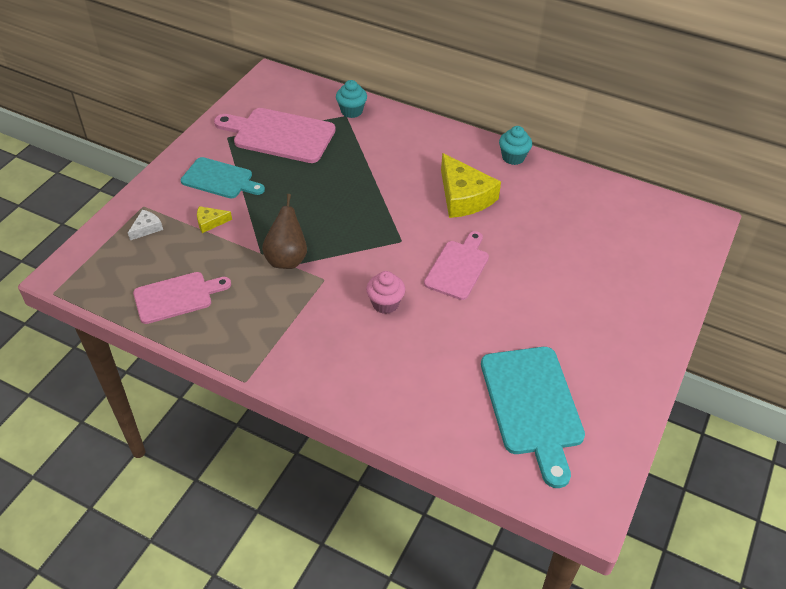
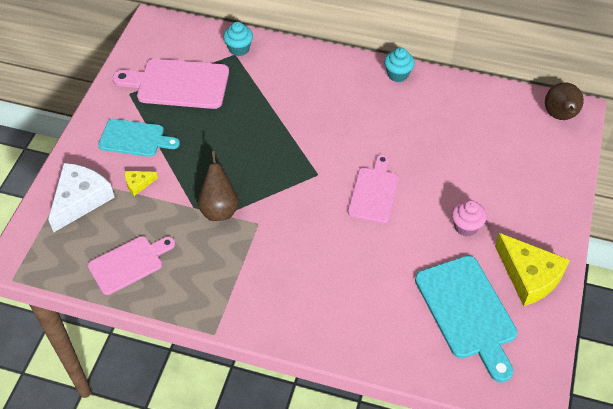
camera: 10 degrees left, 5 degrees up
white cheese [128,210,163,240] -> white cheese [48,163,115,232], size x2.17
pink cupcake [366,271,405,314] -> pink cupcake moved to [452,200,487,236]
yellow cheese [441,153,501,218] -> yellow cheese moved to [495,233,570,306]
none -> brown pear [545,82,584,120]

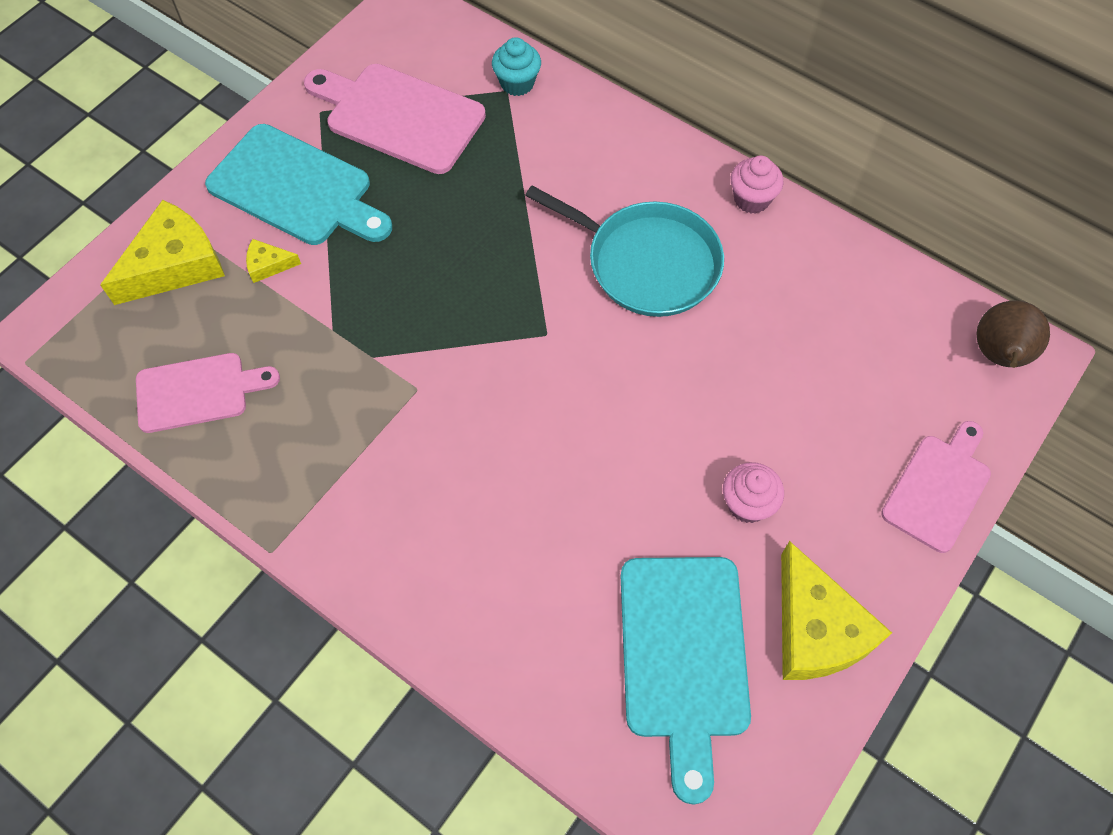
camera: 20 degrees right, 10 degrees up
white cheese [48,163,115,232] -> yellow cheese [100,200,225,305]
turquoise cutting board [98,119,180,157] -> turquoise cutting board [205,124,392,245], size x1.52
brown pear [198,151,239,221] -> none
pink cutting board [348,154,399,223] -> pink cutting board moved to [881,421,991,553]
turquoise cupcake [384,47,415,82] -> pink cupcake [731,156,783,214]
none -> turquoise pan [525,185,724,317]

